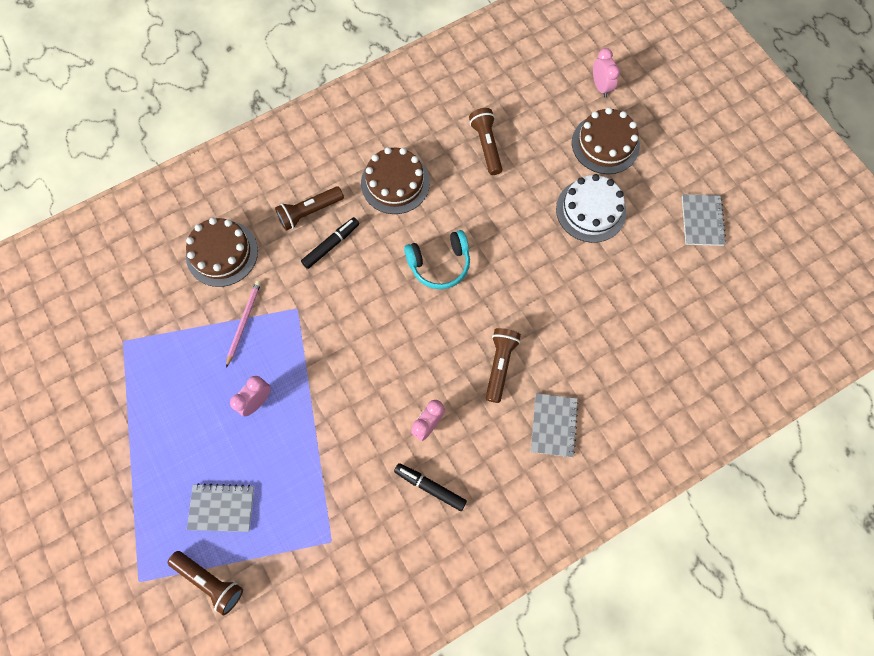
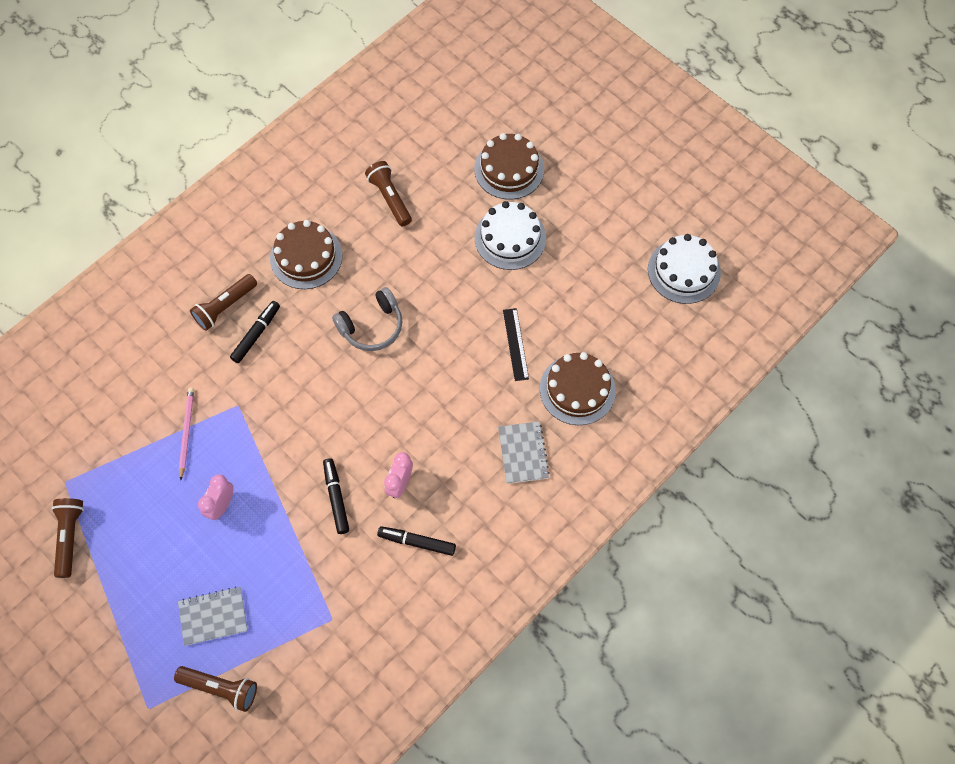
camera: 15 degrees left, 5 degrees down
brown cake [186,217,258,287] -> brown cake moved to [540,352,616,425]
turquoise headphones [404,230,470,289] -> grey headphones [332,287,403,351]
brown flashlight [486,328,521,403] -> brown flashlight moved to [51,498,84,578]
pink clock [593,48,620,97] -> none
grey notebook [682,194,726,246] -> none
none -> black marker [323,458,349,534]
none -> black ruler [503,308,529,381]
none -> white cake [648,234,721,304]

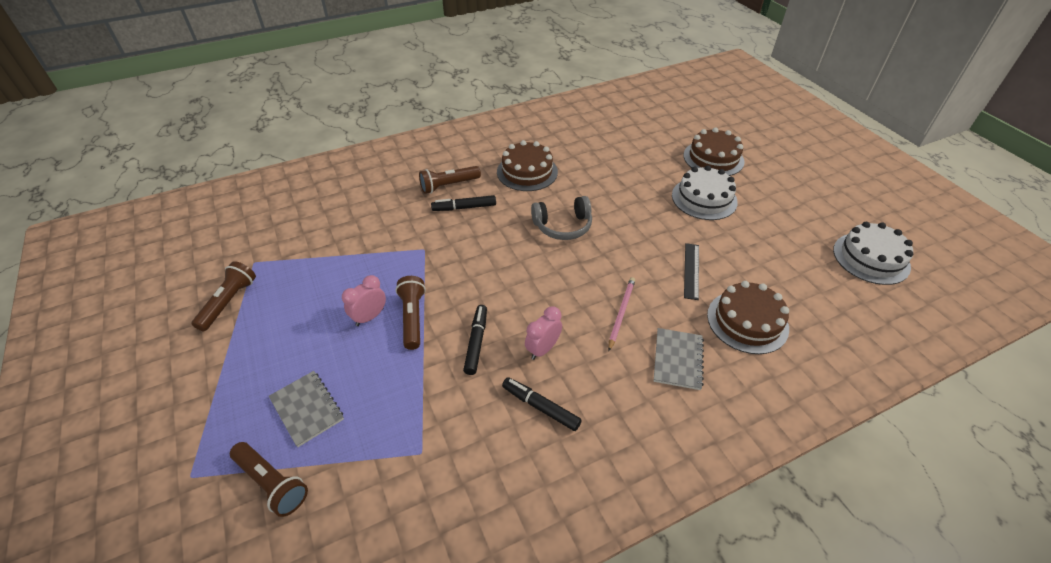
camera: 20 degrees right, 20 degrees down
grey notebook [178,586,248,646] -> grey notebook turned 45 degrees clockwise [269,371,344,447]
pink pencil [179,387,194,480] -> pink pencil moved to [608,277,635,351]
black marker [230,301,280,363] -> black marker turned 150 degrees counterclockwise [431,195,496,211]
brown flashlight [365,161,412,226] -> brown flashlight moved to [396,276,426,350]

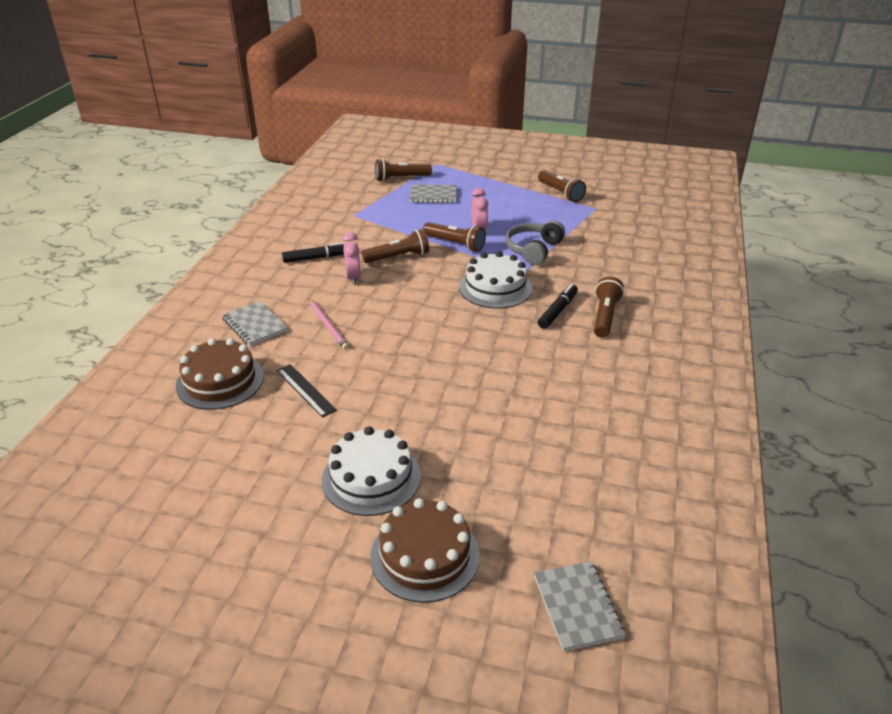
camera: 130 degrees right, 10 degrees down
black marker [463,305,487,375] -> brown flashlight [361,229,429,263]
brown cake [497,140,558,191] -> none
grey headphones [531,196,592,240] -> grey headphones moved to [506,220,565,265]
white cake [833,222,913,285] -> white cake moved to [459,251,532,309]
none -> grey notebook [534,561,626,651]

